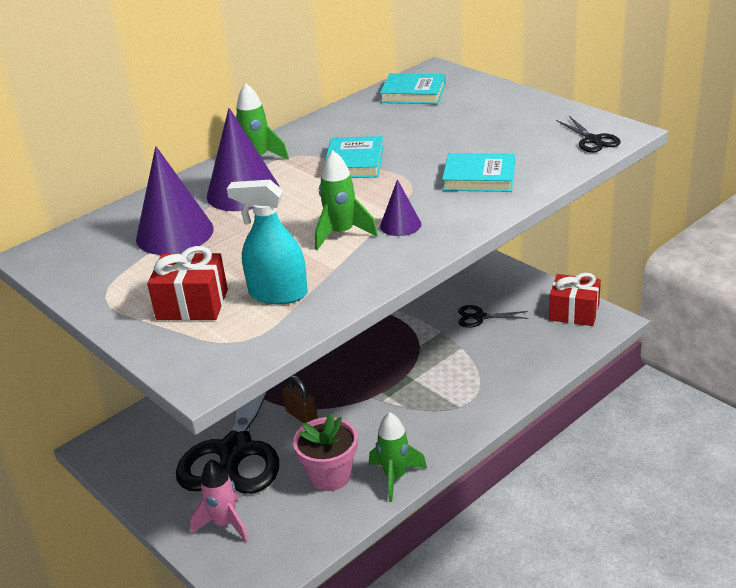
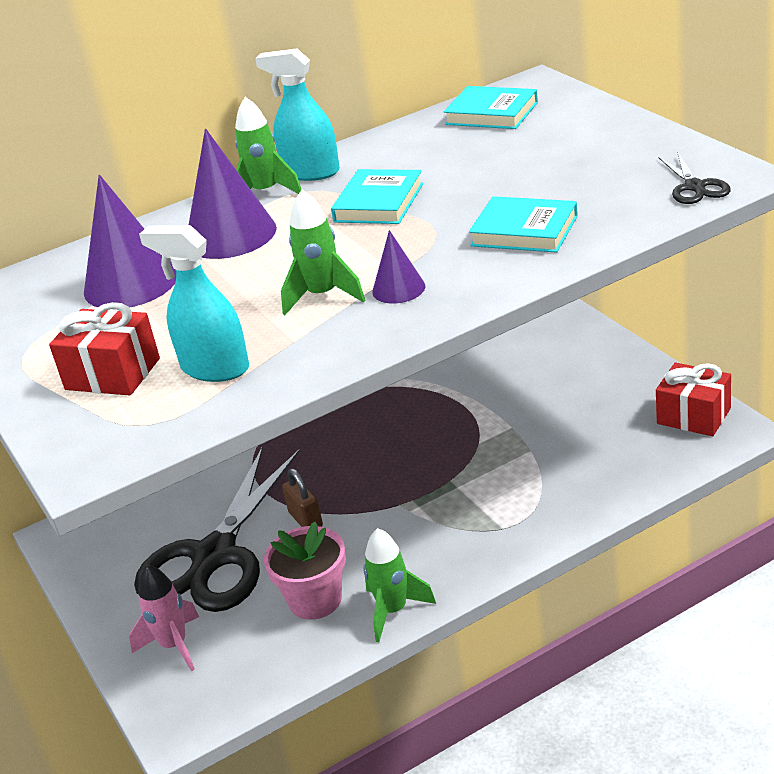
camera: 15 degrees right, 0 degrees up
black scissors [458,305,529,328] -> none
none -> turquoise spray bottle [255,49,340,181]

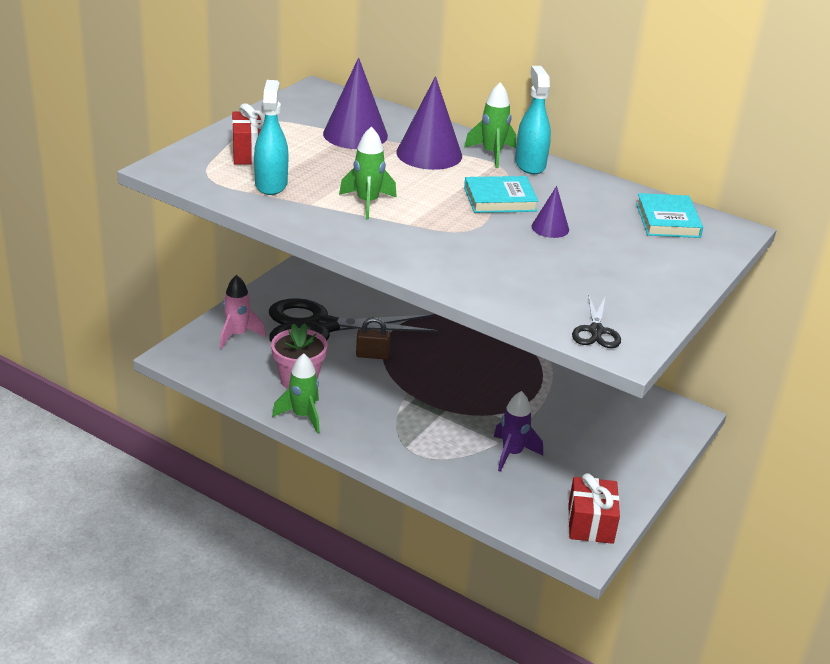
camera: 55 degrees right, 0 degrees up
brown padlock [282,468,323,527] -> brown padlock turned 60 degrees clockwise [356,317,391,360]
purple cone [372,230,425,304] -> purple cone moved to [531,186,569,238]
turquoise book [469,196,578,253] -> none
black scissors [658,152,731,204] -> black scissors turned 45 degrees counterclockwise [572,294,621,348]
none -> purple rocket [494,391,543,472]

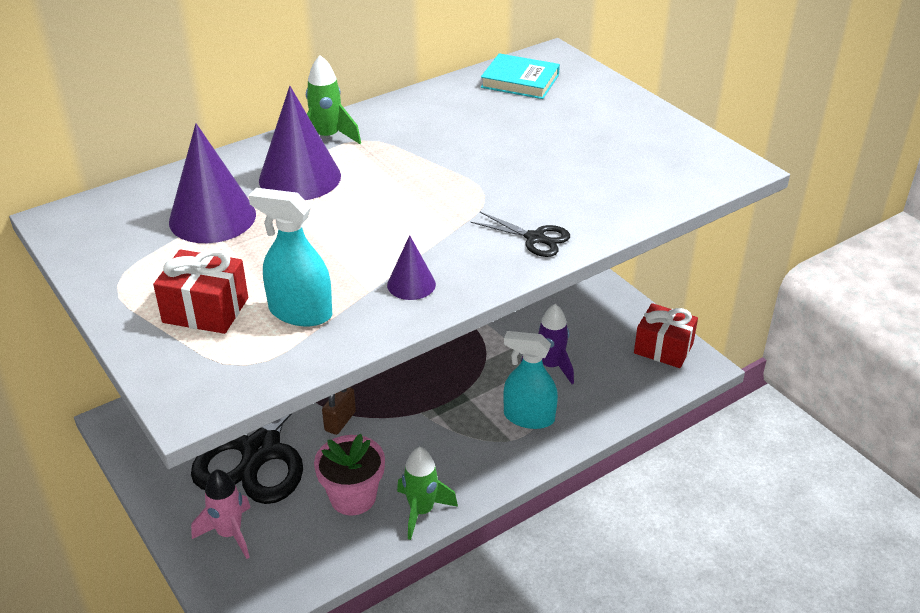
camera: 65 degrees left, 5 degrees up
green rocket [339,126,397,220] -> none
turquoise book [464,176,539,213] -> none
turquoise spray bottle [515,66,551,174] -> turquoise spray bottle moved to [503,331,558,429]
purple cone [531,186,569,238] -> purple cone moved to [387,235,436,300]
black scissors [572,294,621,348] -> black scissors moved to [471,212,570,257]

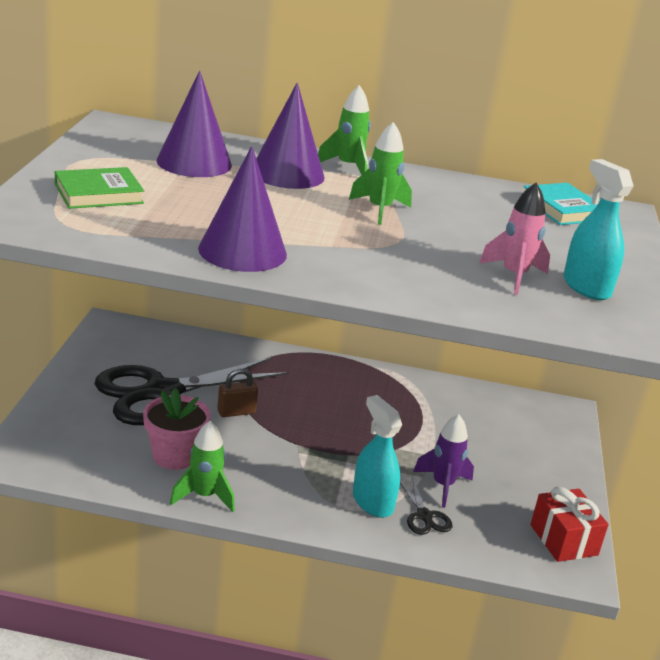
camera: 40 degrees right, 10 degrees down
red gift [153,249,248,334] -> green book [55,167,144,209]
pink rocket [191,469,251,559] -> pink rocket moved to [479,183,550,295]
turquoise spray bottle [249,188,332,326] -> turquoise spray bottle moved to [563,159,634,300]
purple cone [387,235,436,300] -> purple cone [198,146,287,272], size x1.91
black scissors [471,212,570,257] -> black scissors moved to [400,476,452,535]
none -> green rocket [349,122,412,225]

